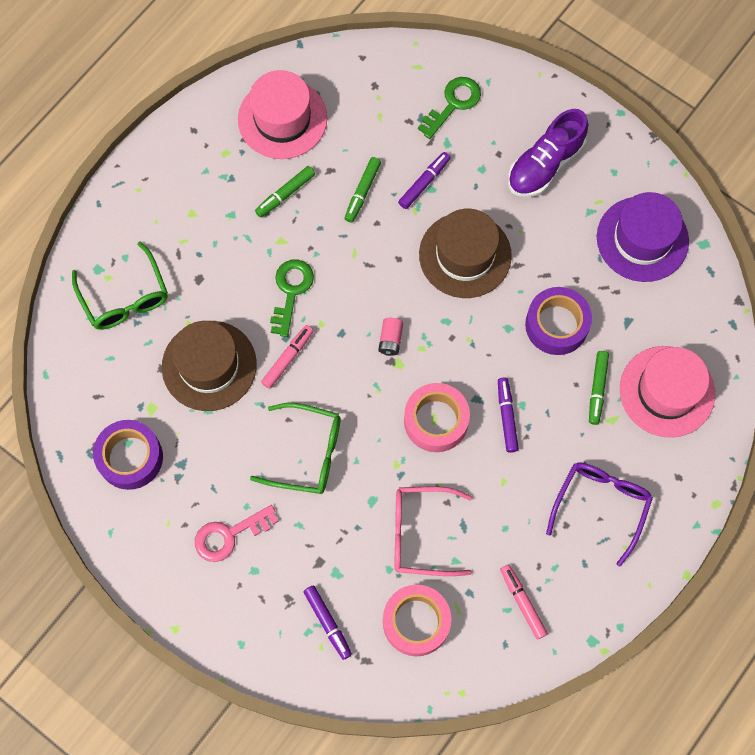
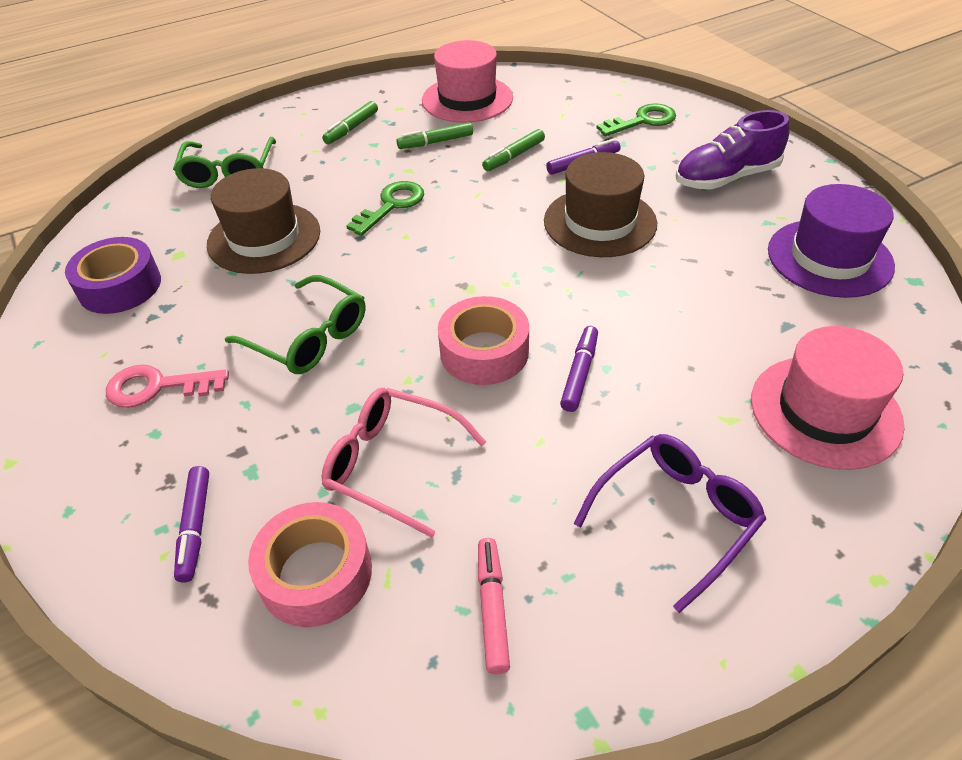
camera: 25 degrees right, 25 degrees down
pink marker [261,325,314,389] -> none
pink battery [378,318,403,356] -> none
purple tape [525,287,592,355] -> none
green marker [589,351,609,425] -> green marker moved to [322,101,378,144]

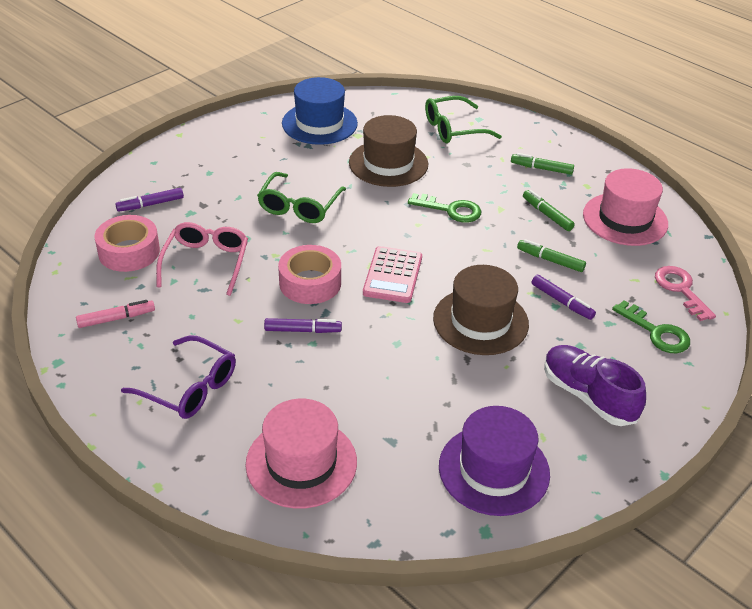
camera: 70 degrees right, 5 degrees down
purple tape [65,237,161,314] -> blue hat [282,77,358,145]
pink key [106,365,229,408] -> pink key moved to [655,266,716,321]
none -> pink calculator [363,246,422,303]

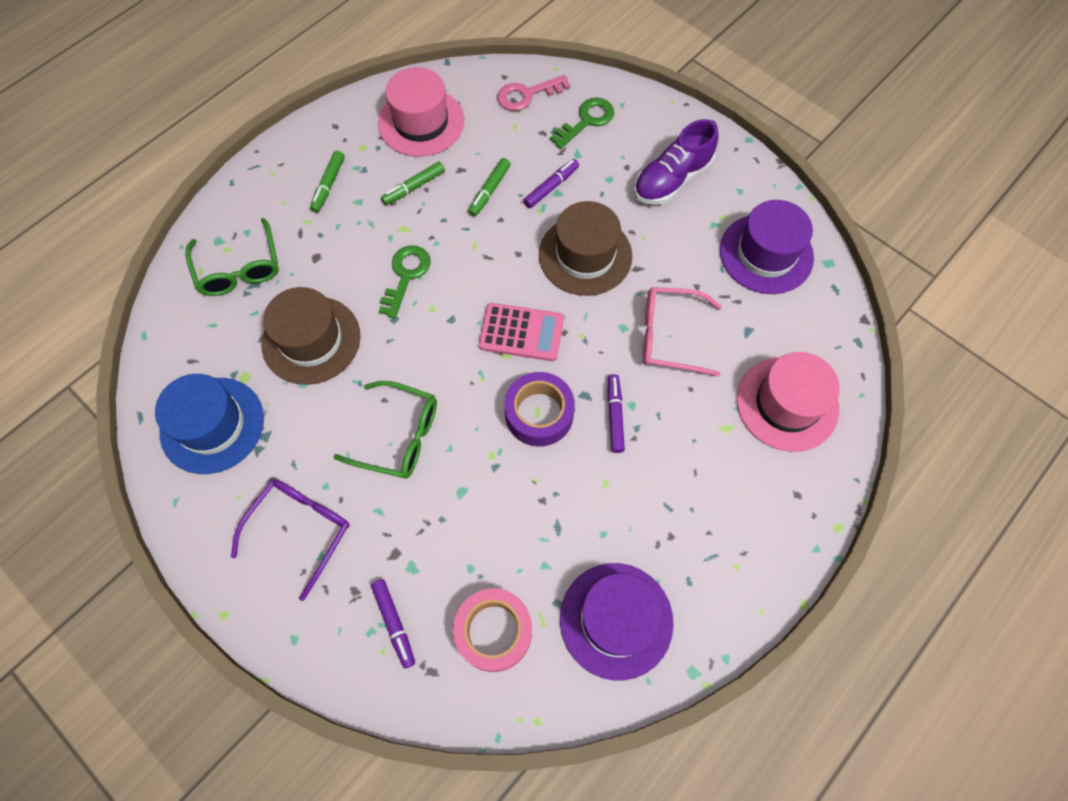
camera: 90 degrees left, 25 degrees up
pink marker [76,300,155,328] -> purple hat [560,563,674,680]
purple glasses [121,335,236,419] -> purple glasses moved to [231,480,350,601]
pink glasses [156,222,248,296] -> pink glasses moved to [643,287,722,377]
pink tape [278,245,341,304] -> purple tape [504,372,575,446]

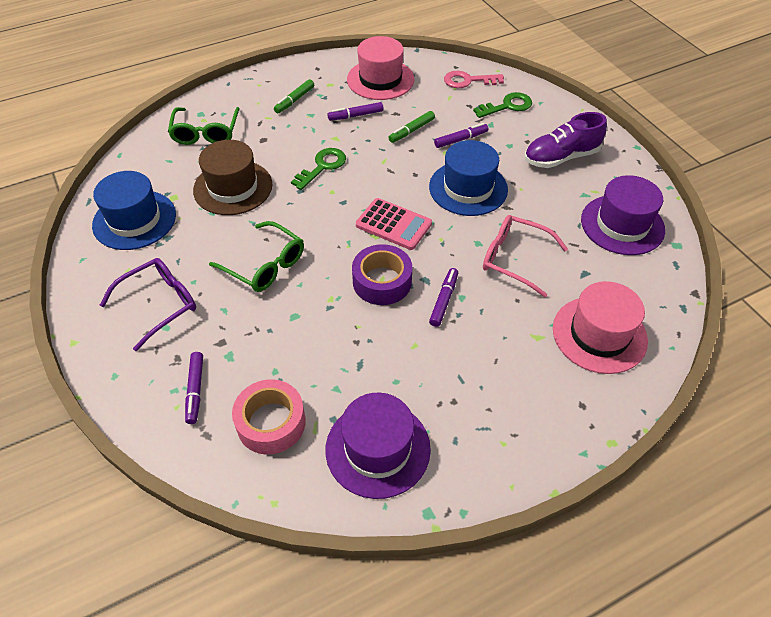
camera: 20 degrees right, 15 degrees down
green marker [381,161,445,205] -> purple marker [328,102,384,121]
brown hat [539,201,632,296] -> blue hat [429,140,508,216]

